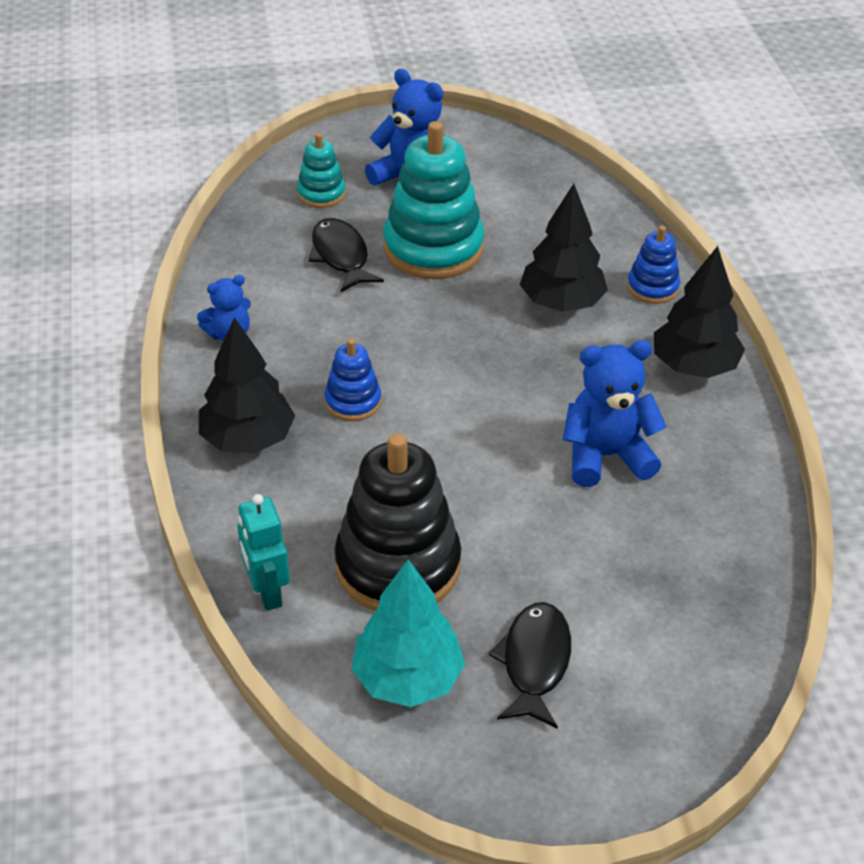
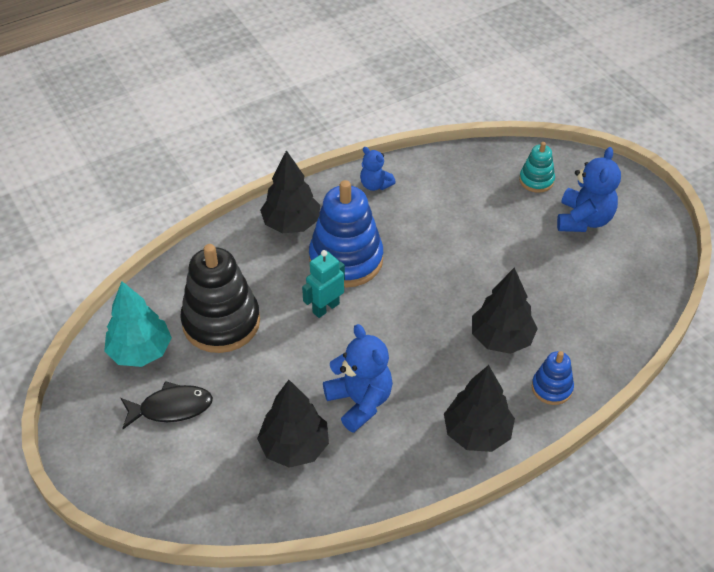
camera: 70 degrees right, 5 degrees up
turquoise robot [238,494,290,611] -> turquoise robot moved to [302,250,345,318]
black fish [309,218,384,292] -> none
blue stacking toy [324,339,381,421] -> blue stacking toy [309,180,383,288], size x1.99
turquoise stacking toy [383,121,484,279] -> none
none -> black tree [257,380,329,468]

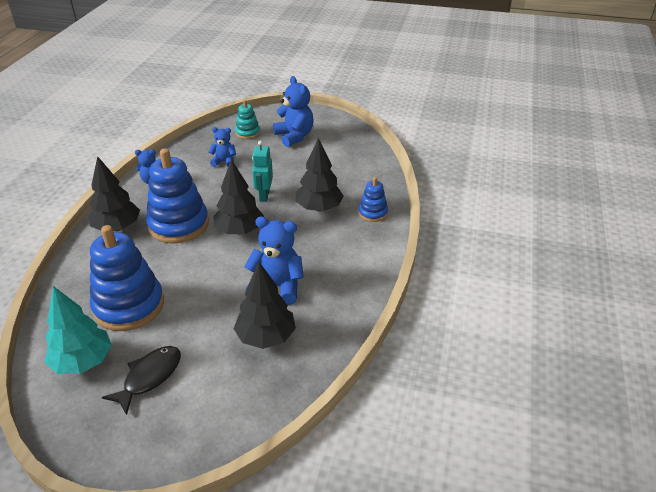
camera: 45 degrees left, 10 degrees down
black stacking toy [180,244,260,353] -> blue stacking toy [90,225,164,331]
turquoise robot [302,250,345,318] -> turquoise robot moved to [252,140,273,202]
black tree [444,365,515,452] -> black tree moved to [213,159,264,235]
none -> blue teddy bear [209,127,236,167]

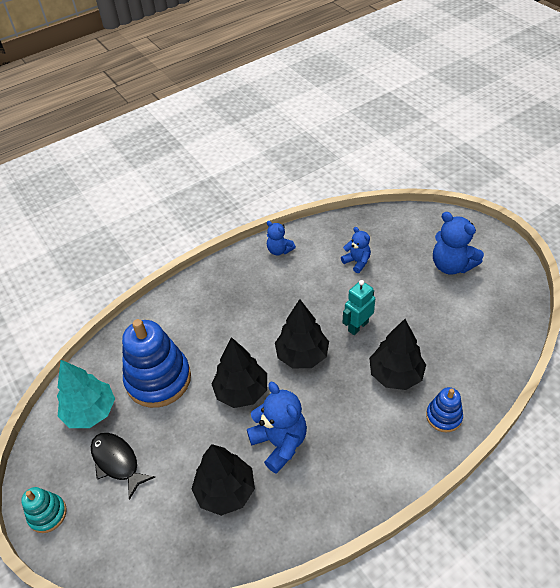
camera: 45 degrees right, 10 degrees up
black tree [88,156,140,231] -> black tree moved to [211,337,267,408]
black fish [102,346,181,415] -> black fish turned 120 degrees counterclockwise [91,433,155,500]
blue stacking toy [146,148,209,244] -> none
turquoise stacking toy [235,100,260,139] -> turquoise stacking toy moved to [21,487,67,533]
blue teddy bear [273,76,314,147] -> blue teddy bear turned 120 degrees clockwise [433,212,484,275]

